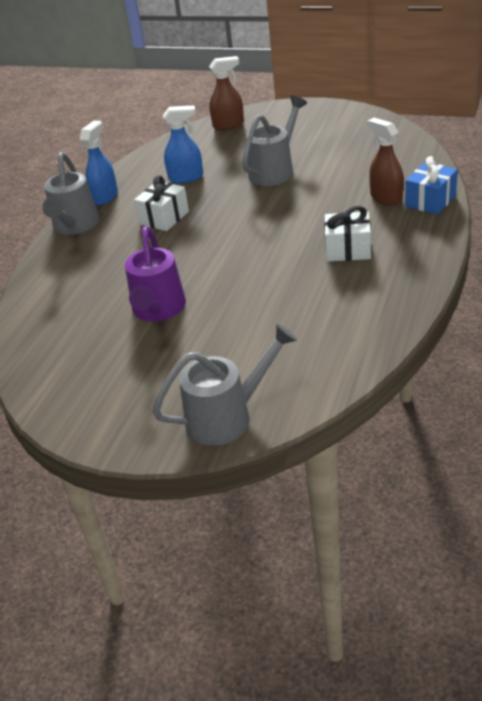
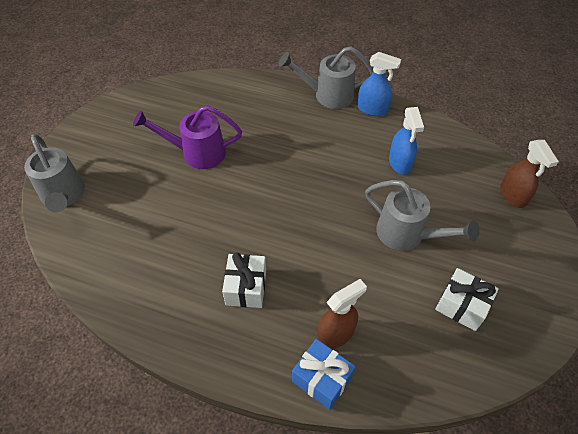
camera: 85 degrees right, 15 degrees up
white gift [134,175,189,231] -> white gift moved to [435,268,499,331]

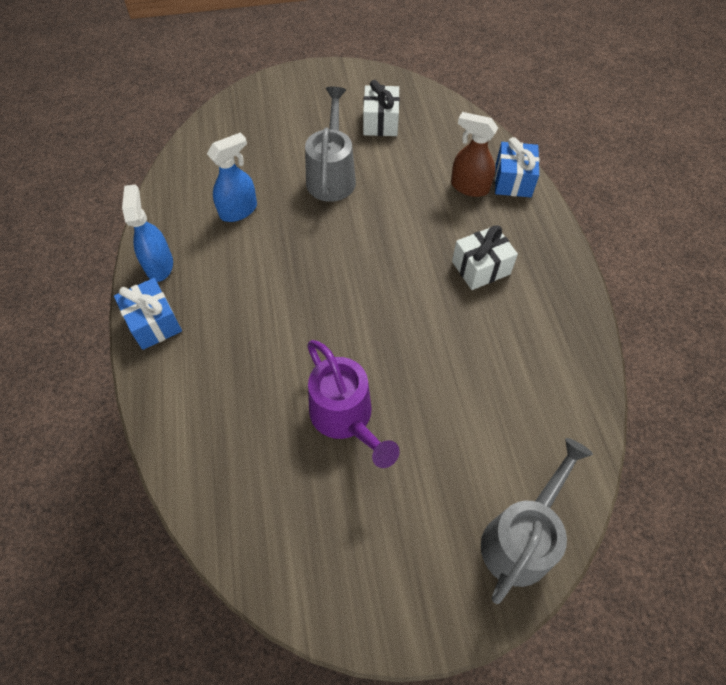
camera: 120 degrees left, 5 degrees up
grey watering can [278,46,373,109] -> blue gift [114,278,182,350]
brown spray bottle [500,140,559,208] -> none

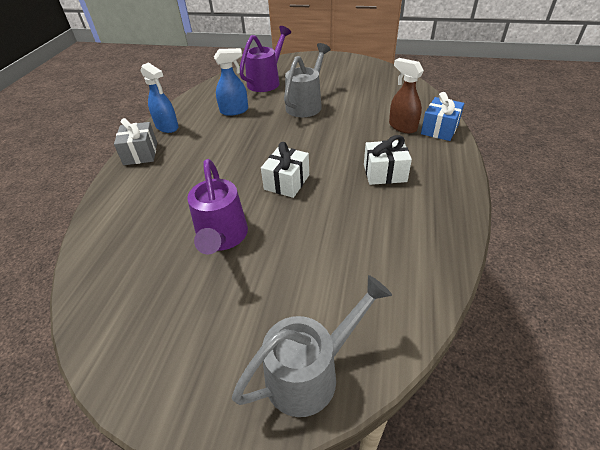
camera: 25 degrees right, 15 degrees down
blue gift [114,278,182,350] -> grey gift [114,118,157,165]
blue spray bottle [122,185,173,282] -> blue spray bottle turned 120 degrees clockwise [141,62,178,133]
white gift [363,80,400,136] -> white gift moved to [261,142,309,198]
none -> purple watering can [239,26,291,92]

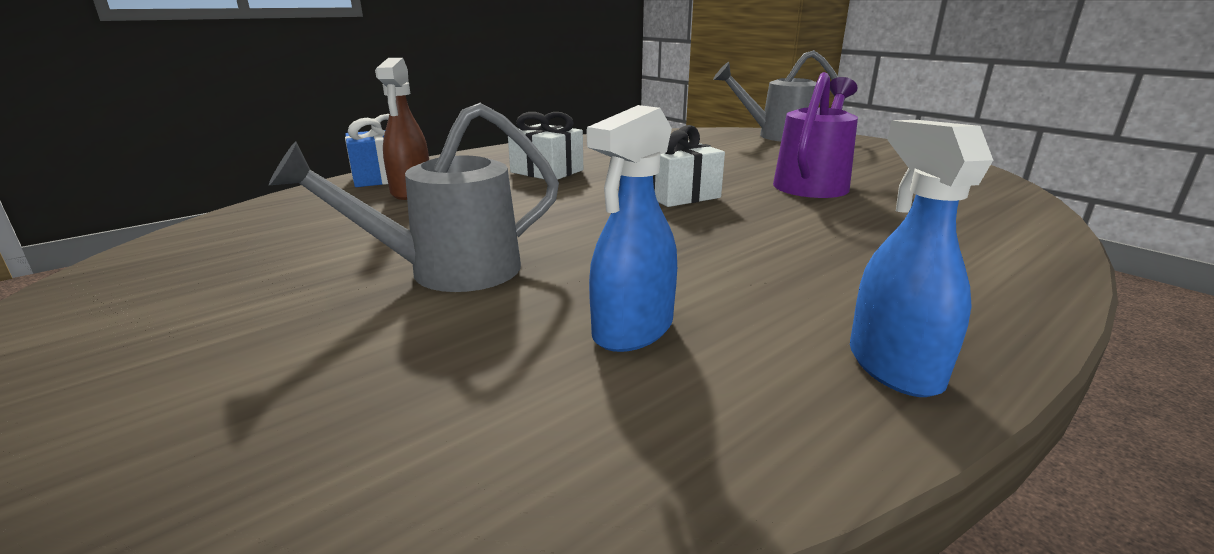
camera: 145 degrees left, 20 degrees down
grey gift [114,118,157,165] -> none
blue spray bottle [214,48,248,116] -> blue spray bottle turned 75 degrees counterclockwise [587,105,677,352]
purple watering can [239,26,291,92] -> none

